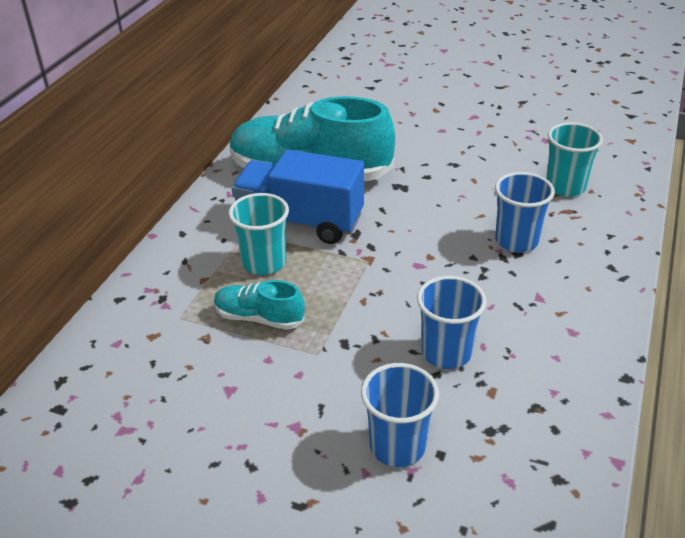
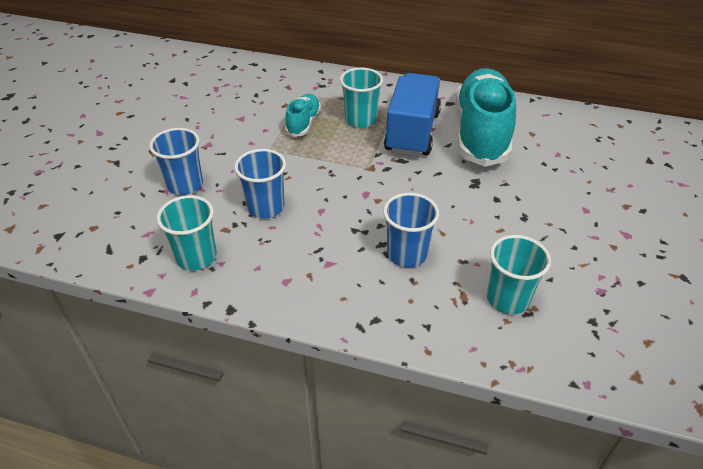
camera: 85 degrees right, 5 degrees up
none -> turquoise cup [157,195,217,270]

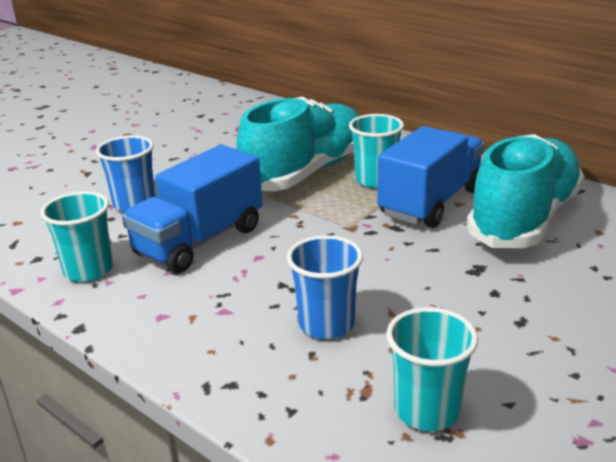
camera: 25 degrees right, 15 degrees down
blue cup [234,149,286,219] -> blue truck [122,145,263,273]
turquoise shoe [285,94,321,137] -> turquoise shoe [236,96,359,191], size x2.15

